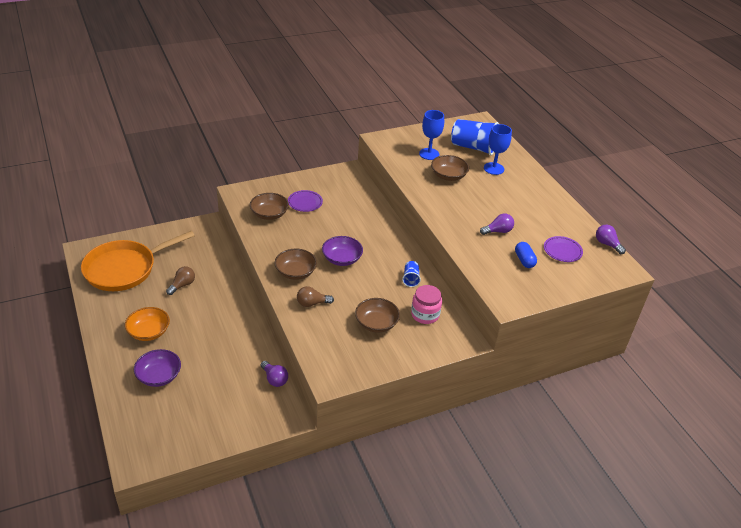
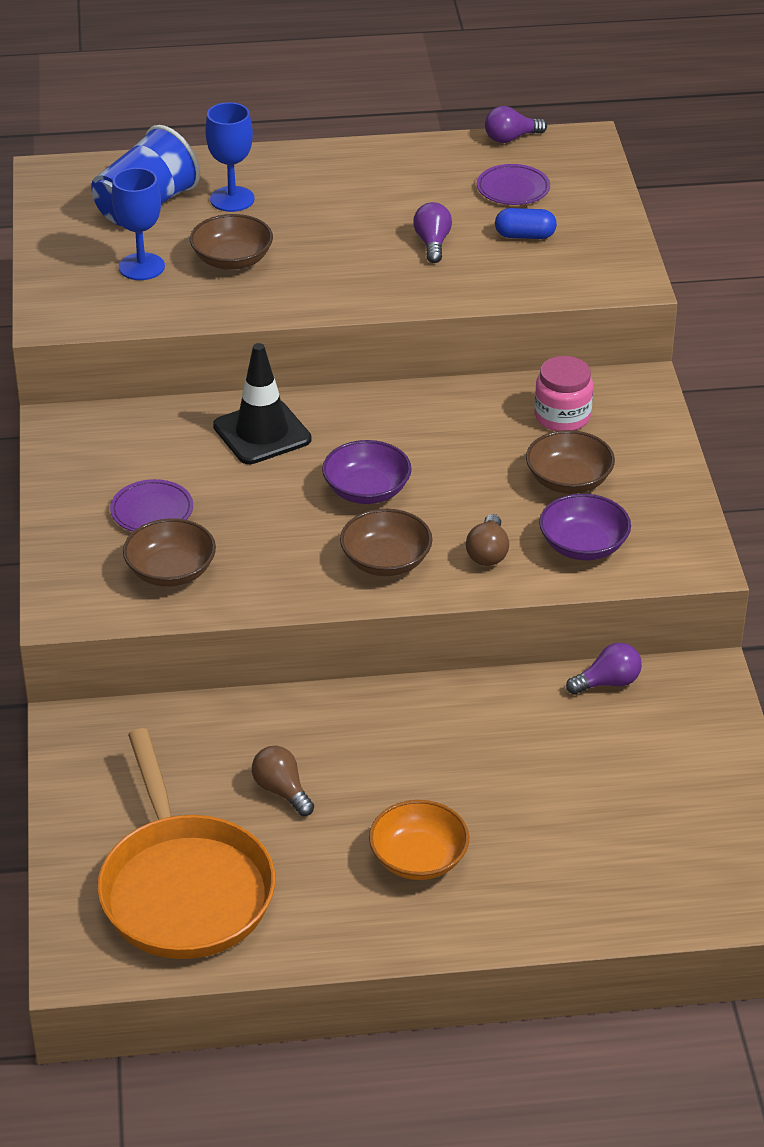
camera: 70 degrees left, 0 degrees up
purple bowl [134,349,181,387] -> purple bowl moved to [539,494,631,560]
blue cup [402,261,421,287] -> none
none -> black traffic cone [213,343,312,464]

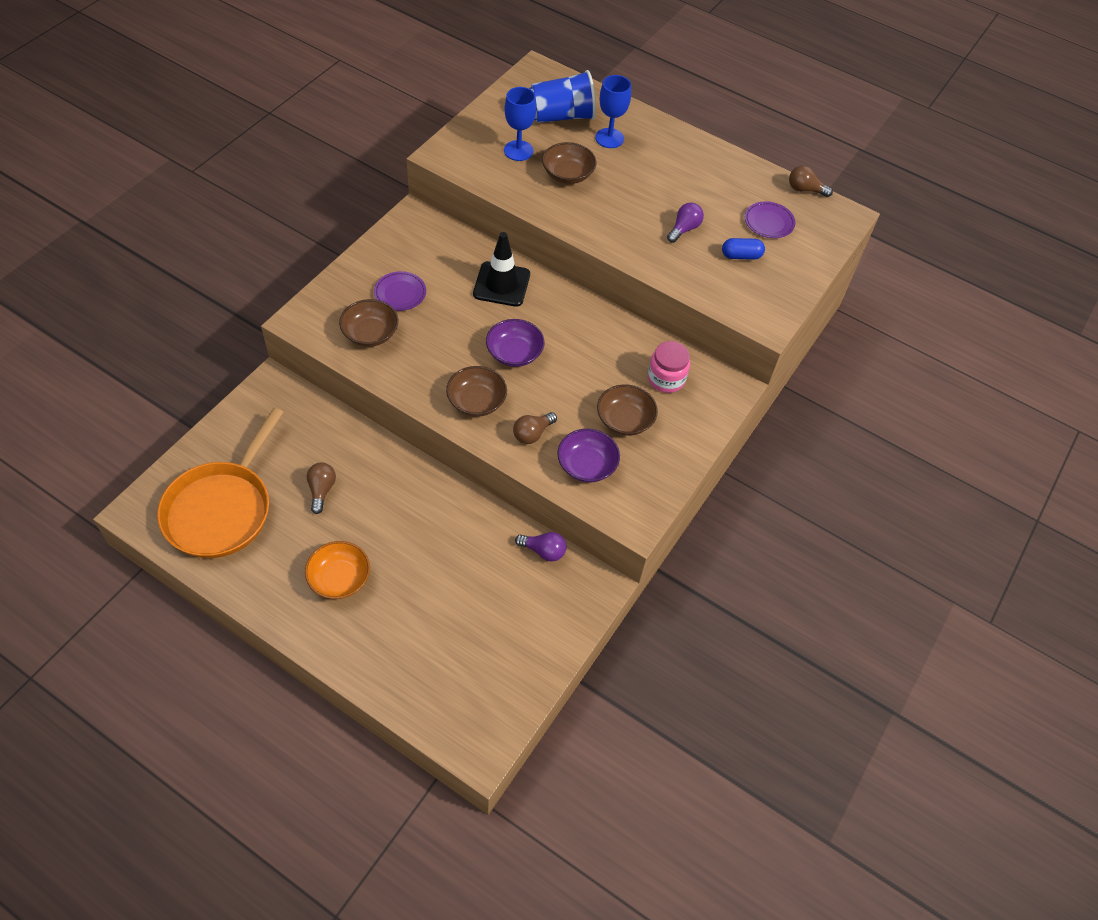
camera: 35 degrees right, 15 degrees up
purple light bulb [485,106,547,143] -> brown light bulb [789,165,833,197]
blue capsule [495,208,557,239] -> blue capsule turned 45 degrees counterclockwise [722,238,765,260]

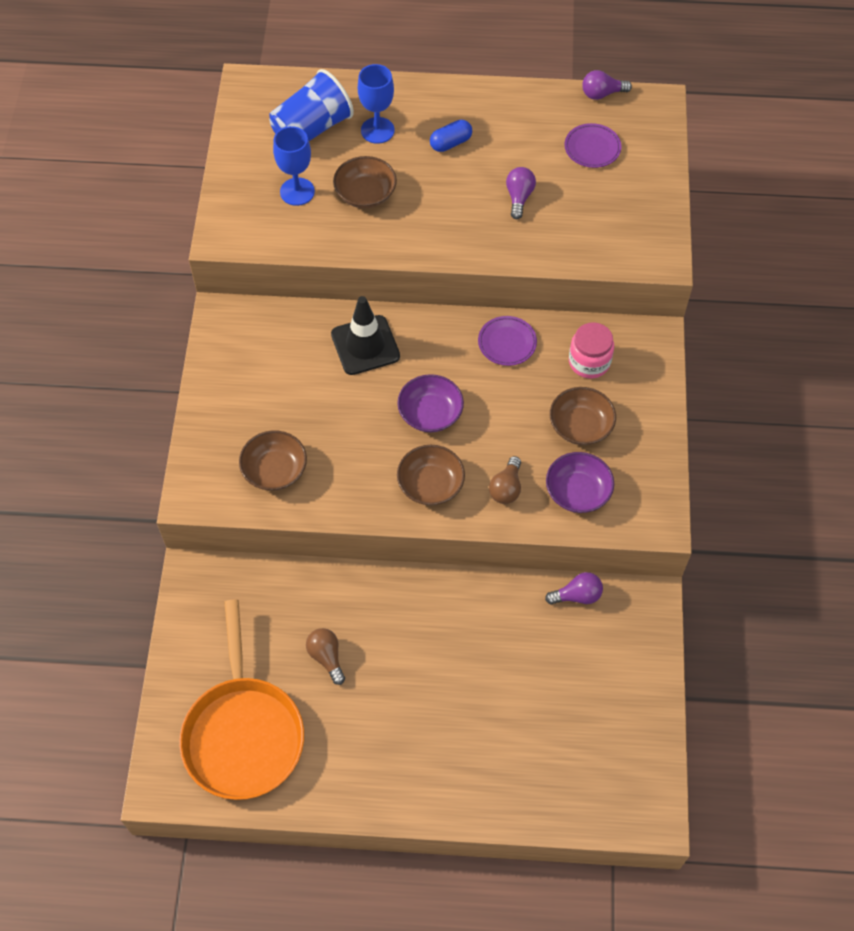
camera: 25 degrees left, 5 degrees up
orange bowl [305,541,370,599] -> none
purple plate [374,271,426,311] -> purple plate moved to [478,316,537,366]
blue capsule [722,238,765,260] -> blue capsule moved to [430,120,472,152]
brown light bulb [789,165,833,197] -> purple light bulb [582,70,632,100]

